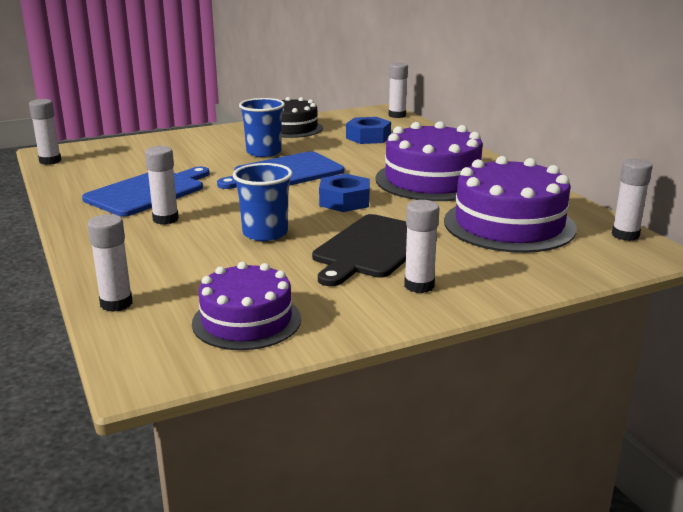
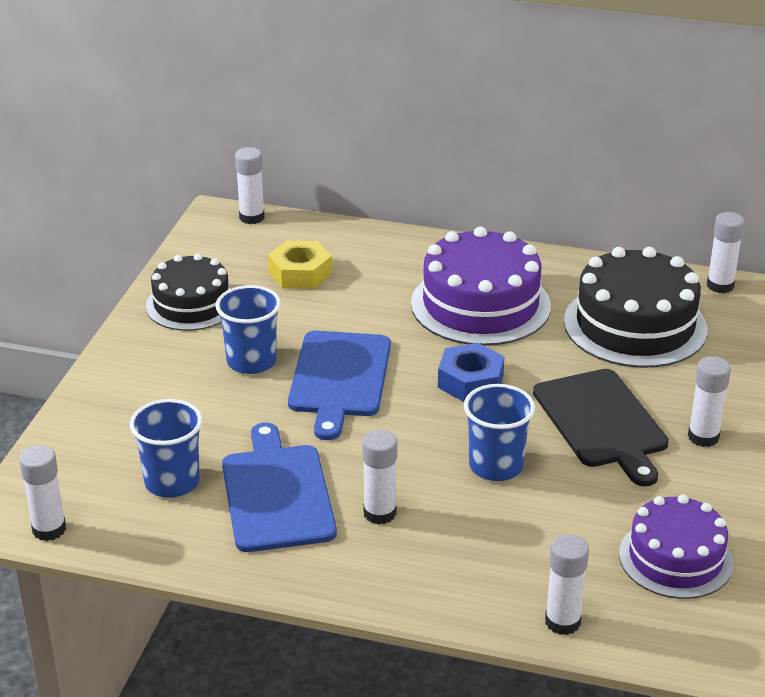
camera: 50 degrees left, 10 degrees up
blue nut [346,117,391,144] -> yellow nut [268,240,332,289]
purple cake [444,156,577,253] -> black cake [564,247,708,368]
none -> blue cup [130,399,202,498]

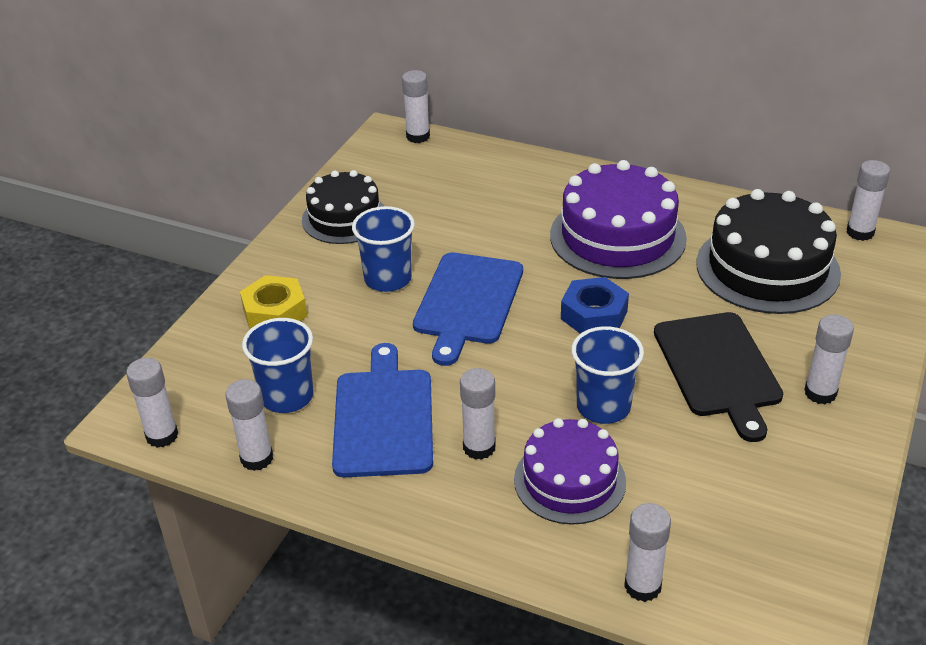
camera: 10 degrees right, 5 degrees up
yellow nut [268,240,332,289] -> yellow nut moved to [240,275,307,330]
purple cake [619,495,733,599] -> purple cake moved to [514,418,626,525]
none -> white glue stick [225,379,273,471]

